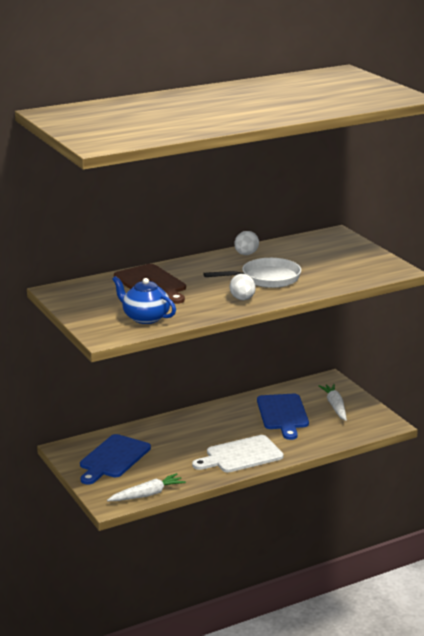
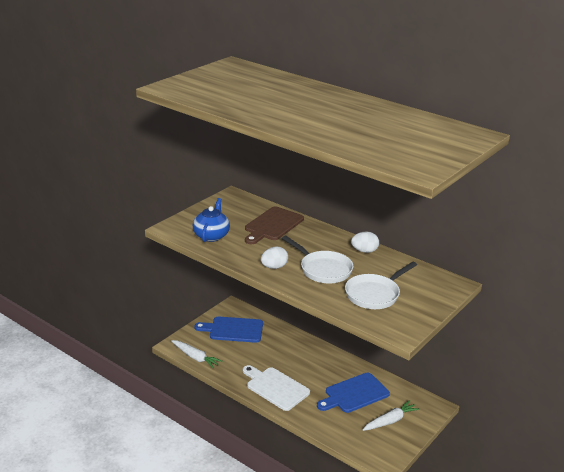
camera: 65 degrees right, 5 degrees up
none -> white pan [345,262,417,309]

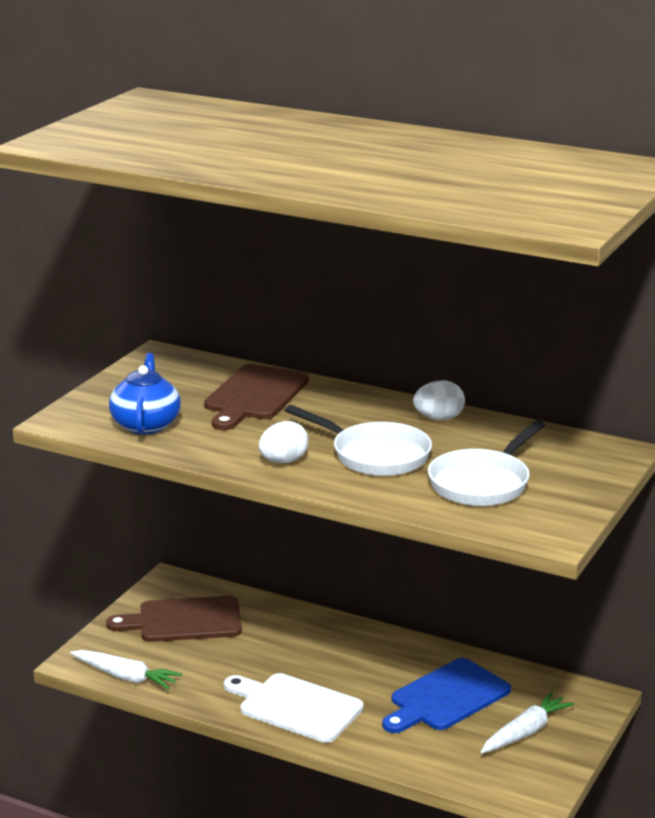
camera: 10 degrees left, 5 degrees down
blue cutting board [194,317,263,343] -> brown cutting board [106,596,242,642]

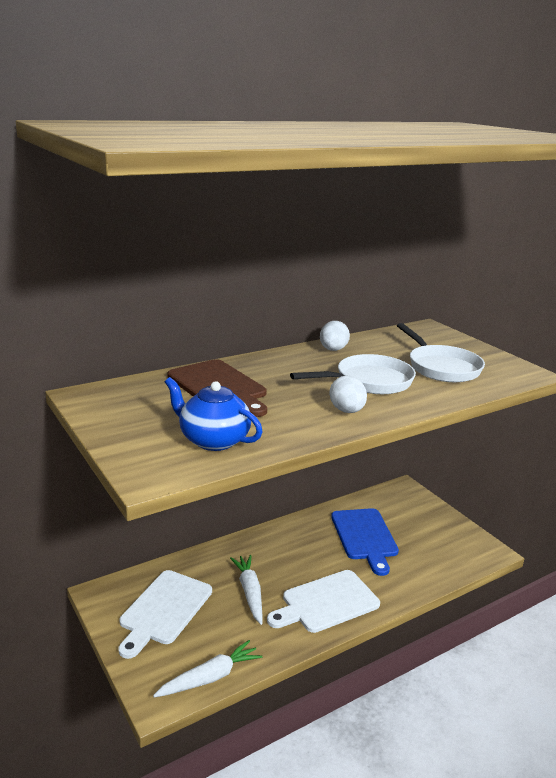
camera: 60 degrees left, 0 degrees up
brown cutting board [106,596,242,642] -> white cutting board [118,570,212,659]
white carrot [481,692,574,753] -> white carrot moved to [230,555,262,625]

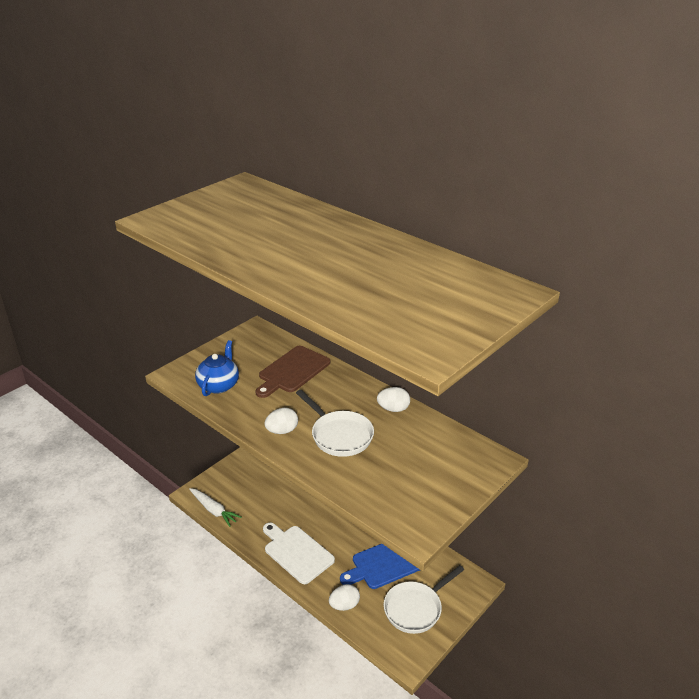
camera: 75 degrees right, 10 degrees up
white cutting board [118,570,212,659] -> none
white carrot [230,555,262,625] -> none
white pan [397,323,485,382] -> white pan moved to [384,565,464,634]
none -> white egg [329,584,360,611]

